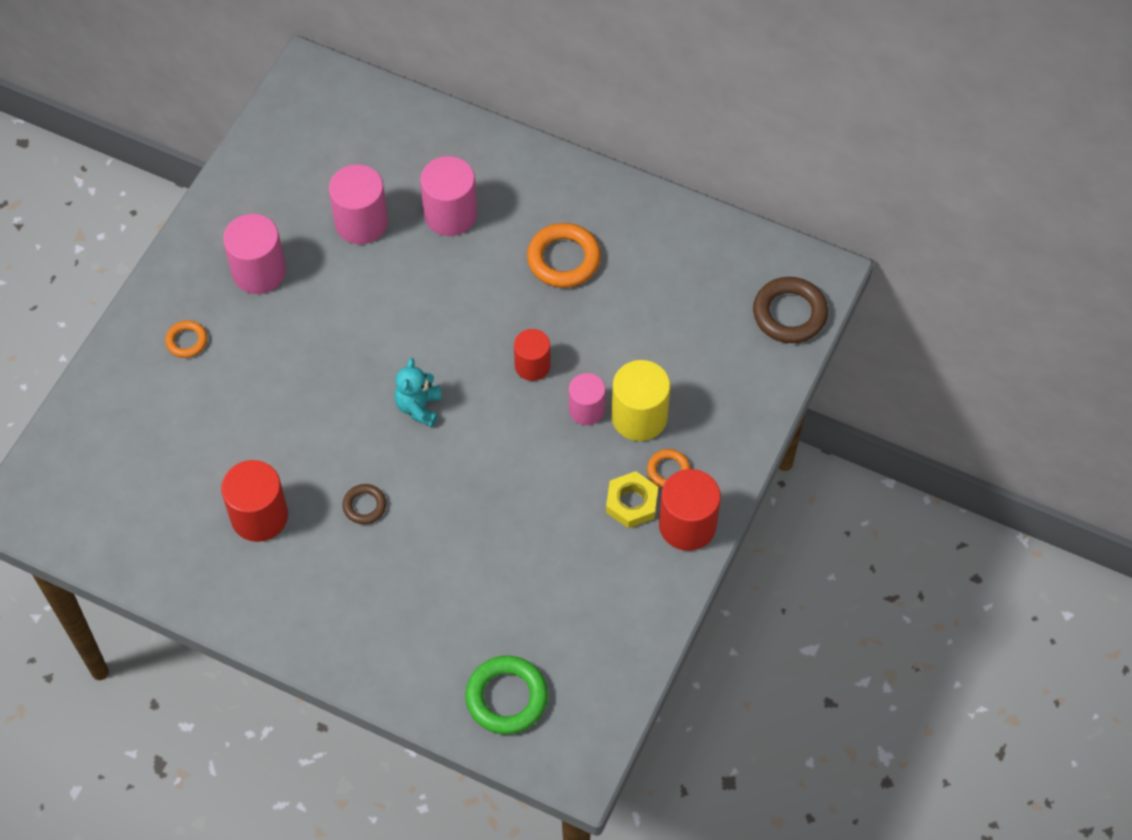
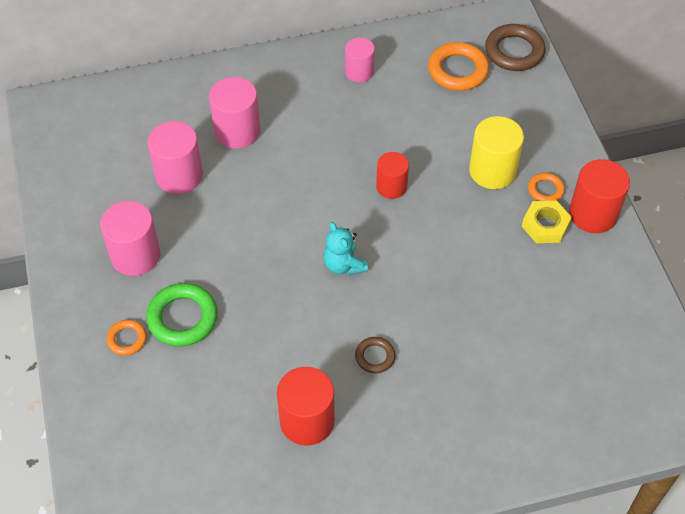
camera: 40 degrees left, 5 degrees down
green ring [465,655,548,734] -> green ring moved to [146,283,218,347]
orange ring [527,223,601,288] -> orange ring moved to [428,42,489,91]
pink cylinder [569,373,606,425] -> pink cylinder moved to [345,38,375,82]

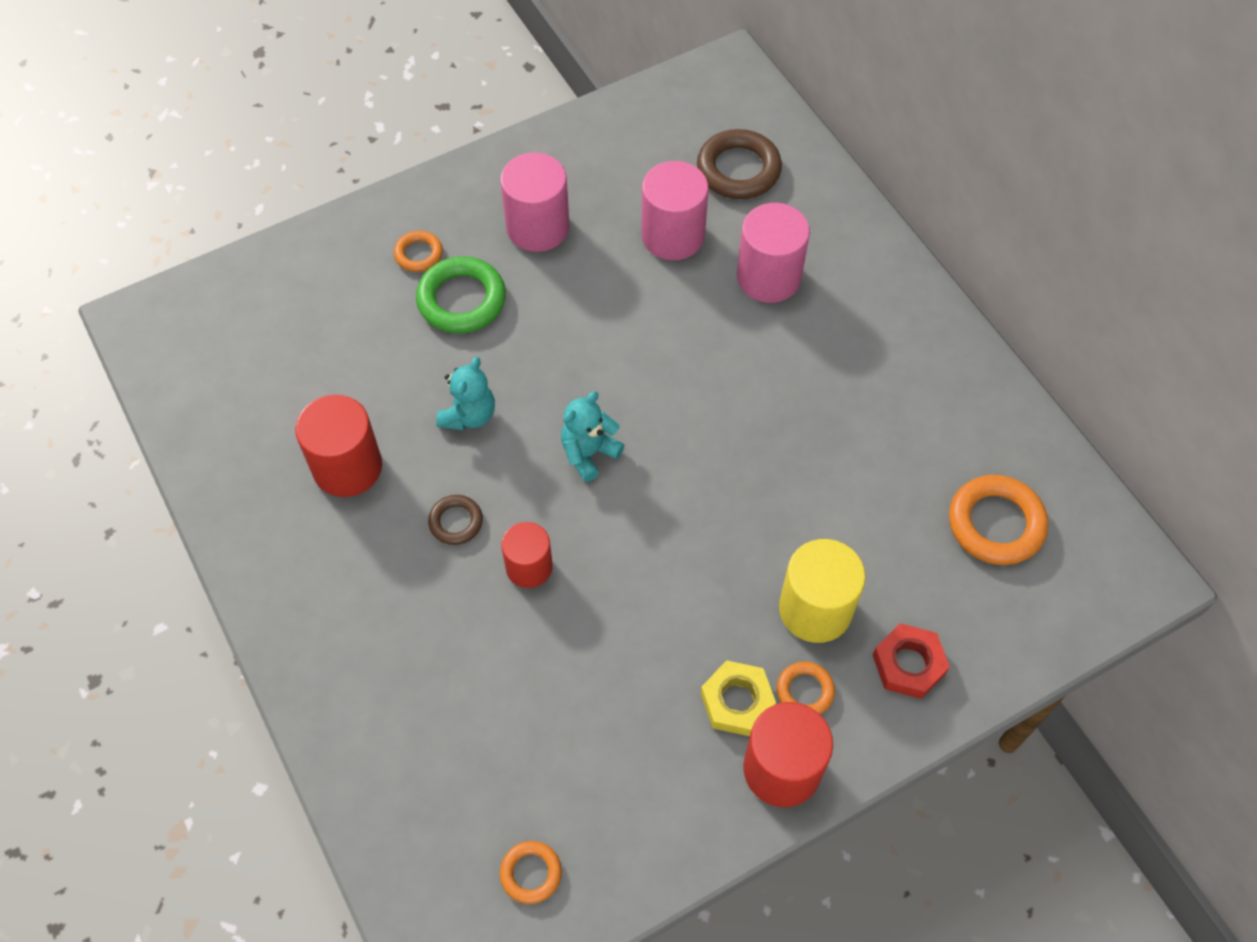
camera: 75 degrees right, 5 degrees up
pink cylinder [345,38,375,82] -> none
red cylinder [376,152,409,199] -> red cylinder moved to [501,522,553,588]
brown ring [485,24,546,71] -> brown ring moved to [697,129,782,199]
none -> turquoise teddy bear [436,357,495,430]
none -> orange ring [500,841,562,904]
none -> red nut [873,623,950,699]

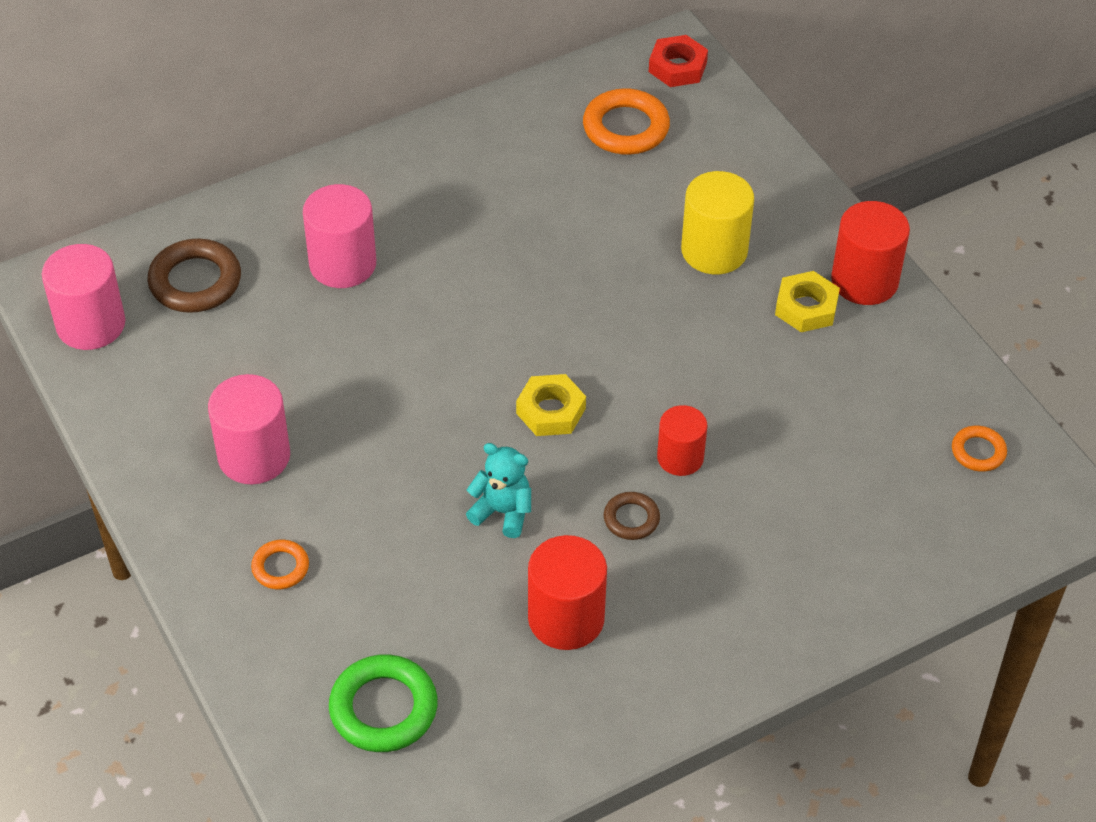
camera: 90 degrees left, 10 degrees down
green ring [416,256,506,333] -> green ring moved to [329,654,438,752]
turquoise teddy bear [561,391,624,482] -> yellow nut [516,374,586,436]
pink cylinder [641,161,709,260] -> pink cylinder moved to [42,244,125,350]
orange ring [777,661,835,714] -> none
red nut [873,623,950,699] -> red nut moved to [649,35,708,87]

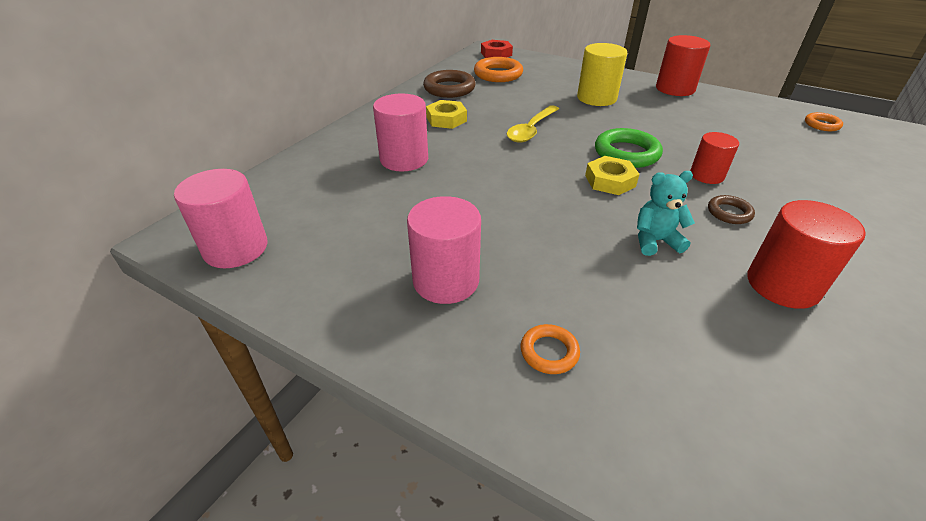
camera: 30 degrees left, 10 degrees down
brown ring [147,239,241,313] -> brown ring moved to [423,70,476,98]
green ring [329,654,438,752] -> green ring moved to [595,128,663,168]
yellow nut [775,271,840,332] -> yellow nut moved to [426,100,467,129]
none -> yellow spoon [507,105,559,143]

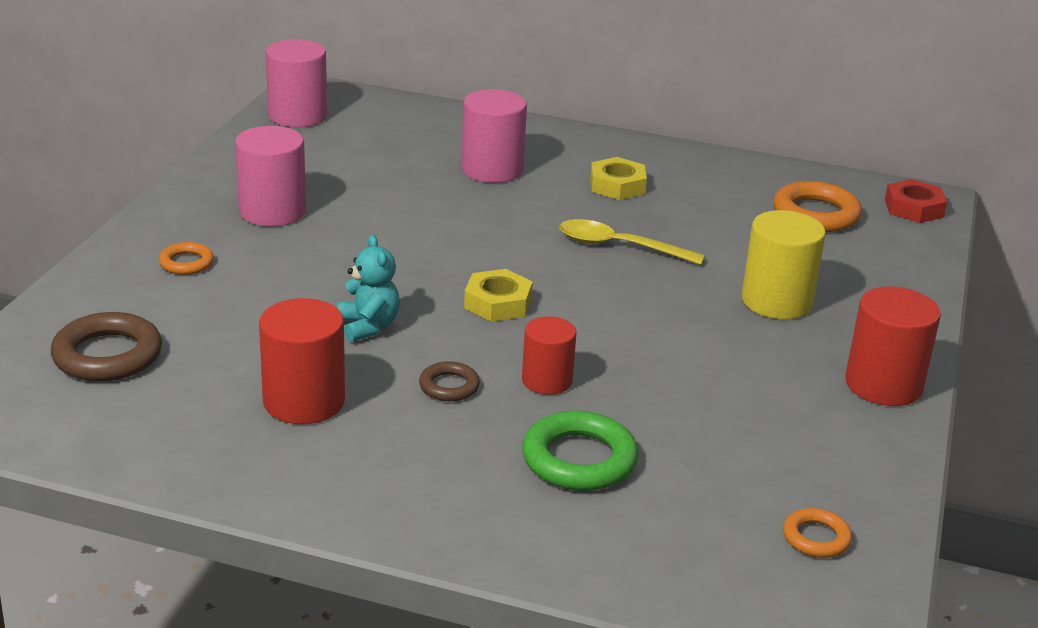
camera: 75 degrees right, 10 degrees down
brown ring [423,70,476,98] -> brown ring moved to [51,312,162,381]
green ring [595,128,663,168] -> green ring moved to [522,411,638,491]

